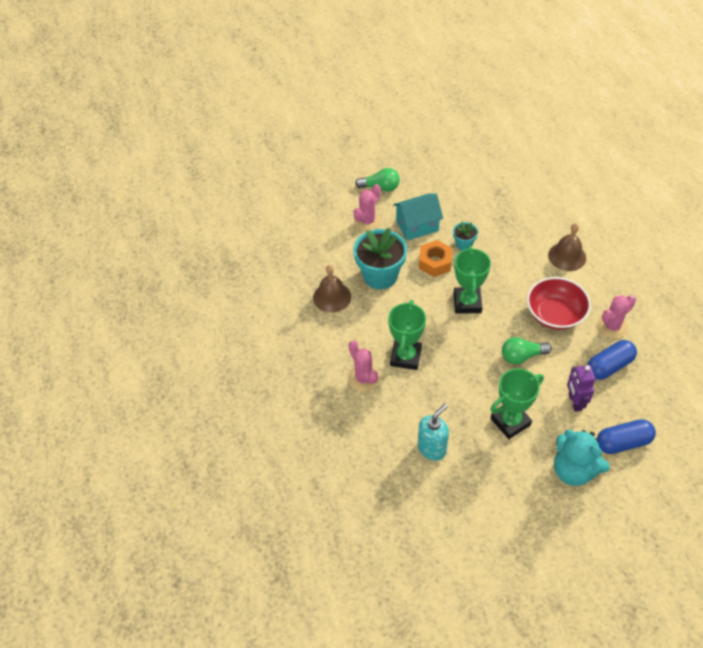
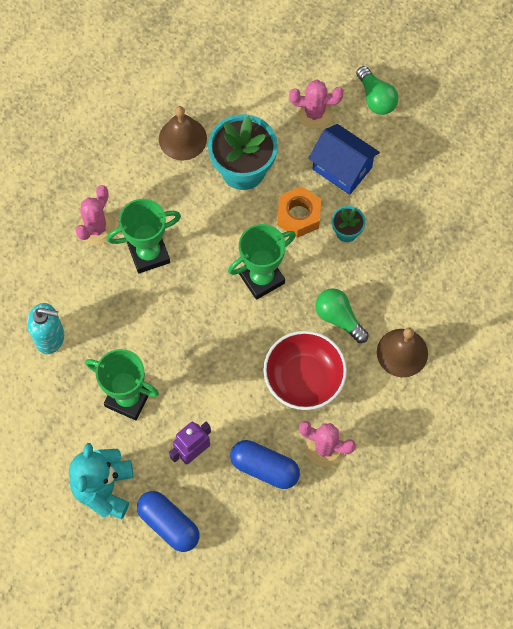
camera: 55 degrees right, 15 degrees up
turquoise house [393,193,443,241] -> blue house [308,124,380,195]
green light bulb [502,337,552,364] -> green light bulb moved to [315,288,369,343]

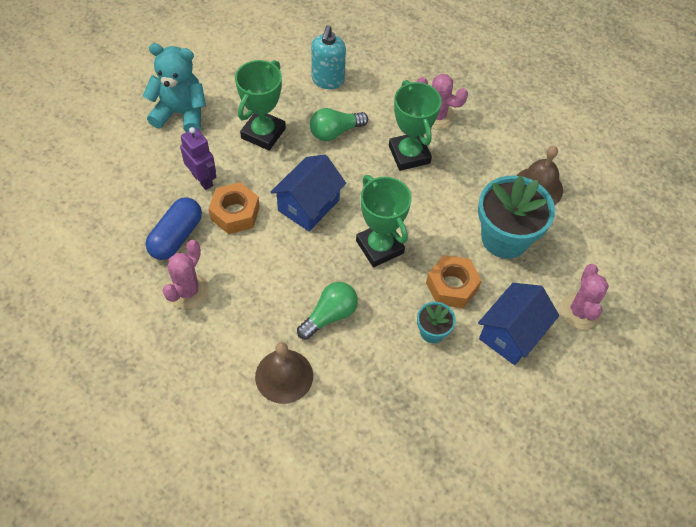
camera: 90 degrees right, 10 degrees down
blue capsule [137,491,200,552] -> none
red bowl [263,331,347,410] -> none
green light bulb [356,66,399,115] -> green light bulb moved to [310,108,368,141]
none -> orange nut [209,182,260,234]
none -> blue house [271,155,346,231]

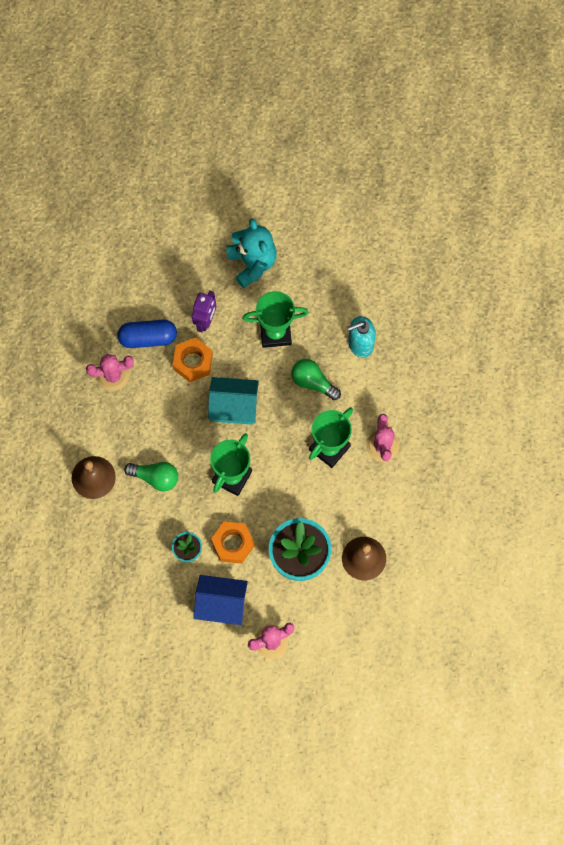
camera: 60 degrees right, 15 degrees up
blue house [271,155,346,231] -> turquoise house [208,377,259,425]

